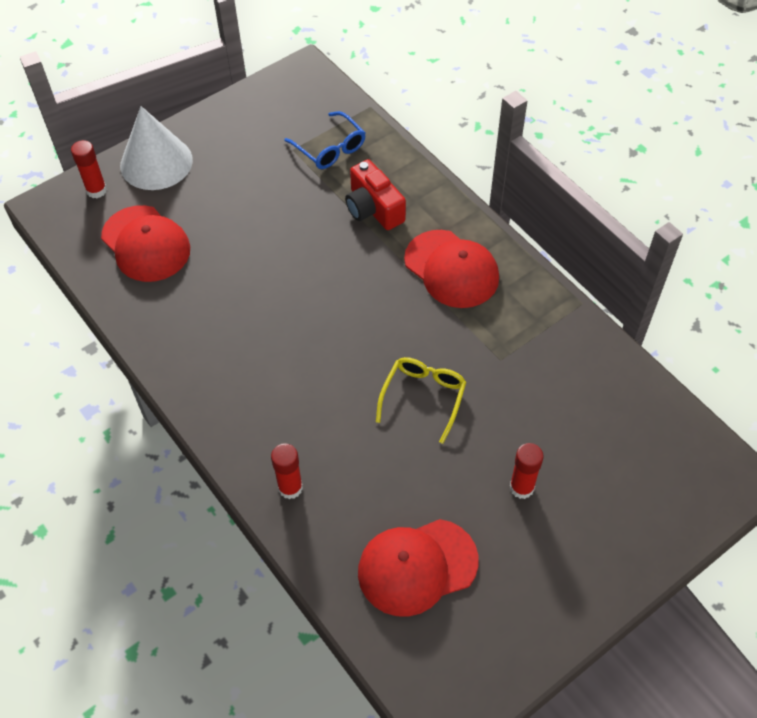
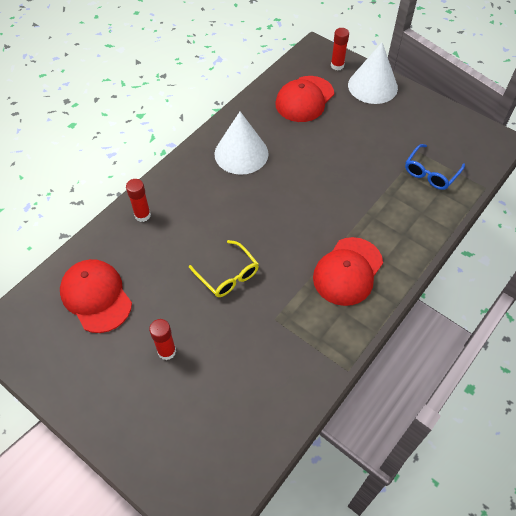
camera: 75 degrees right, 0 degrees up
red camera [345,159,406,230] -> none
yellow glasses [376,357,466,444] -> yellow glasses turned 45 degrees clockwise [189,240,259,297]
none -> white cone [214,112,268,175]

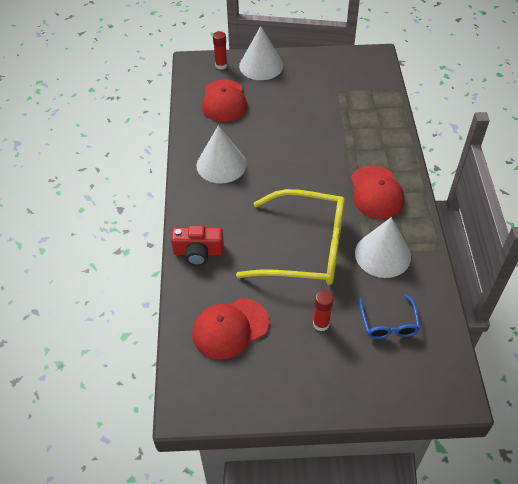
camera: 40 degrees left, 5 degrees down
red cap [60,259,132,333] -> red cap turned 45 degrees counterclockwise [192,298,269,360]
red glue stick [126,179,151,222] -> red camera [171,225,224,266]
yellow glasses [189,240,259,297] -> yellow glasses [236,189,345,285], size x2.10
blue glasses [405,144,465,190] -> blue glasses moved to [359,295,420,339]
none -> white cone [355,217,411,278]

